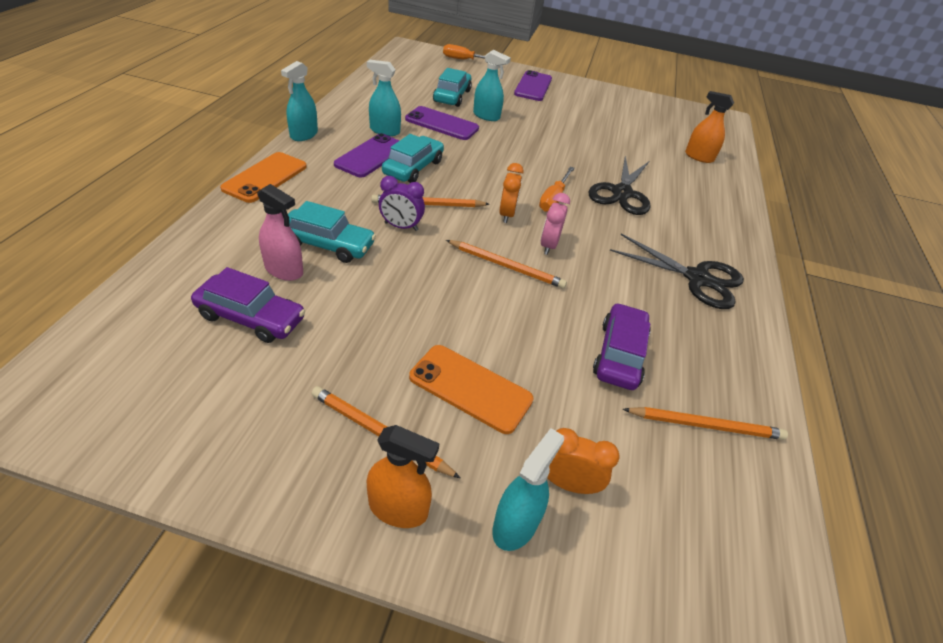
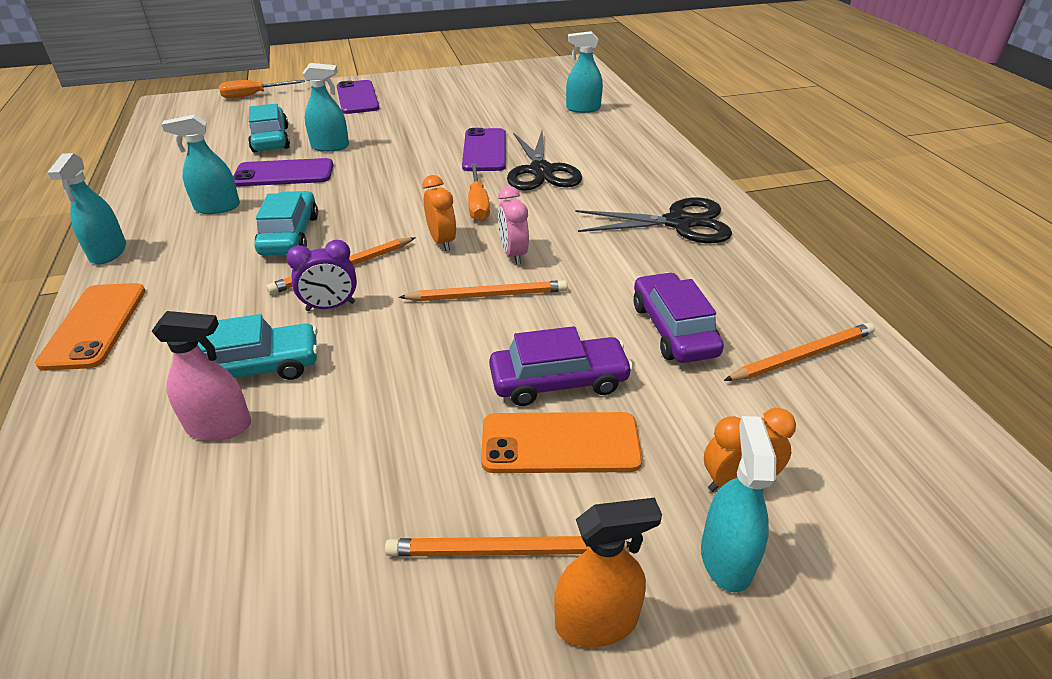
camera: 25 degrees left, 5 degrees down
purple car [191,267,305,343] -> purple car moved to [489,326,633,406]
purple phone [334,133,400,178] -> purple phone moved to [462,128,506,171]
orange spray bottle [685,91,734,163] -> turquoise spray bottle [566,31,603,113]

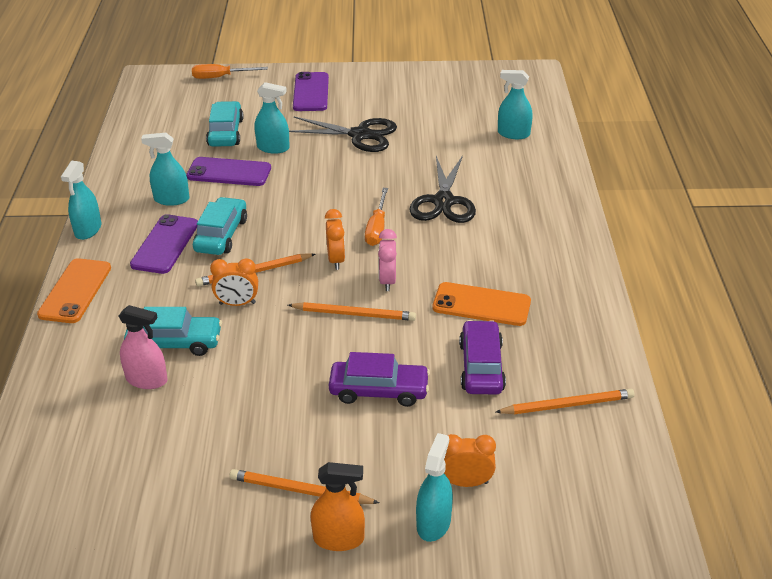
camera: 15 degrees right, 0 degrees up
purple clock [286,240,357,311] -> orange clock [210,258,258,306]
purple phone [462,128,506,171] -> purple phone moved to [130,214,198,274]
orange phone [481,412,642,473] -> orange phone moved to [433,282,531,326]
black scissors [576,198,732,243] -> black scissors moved to [289,117,397,152]

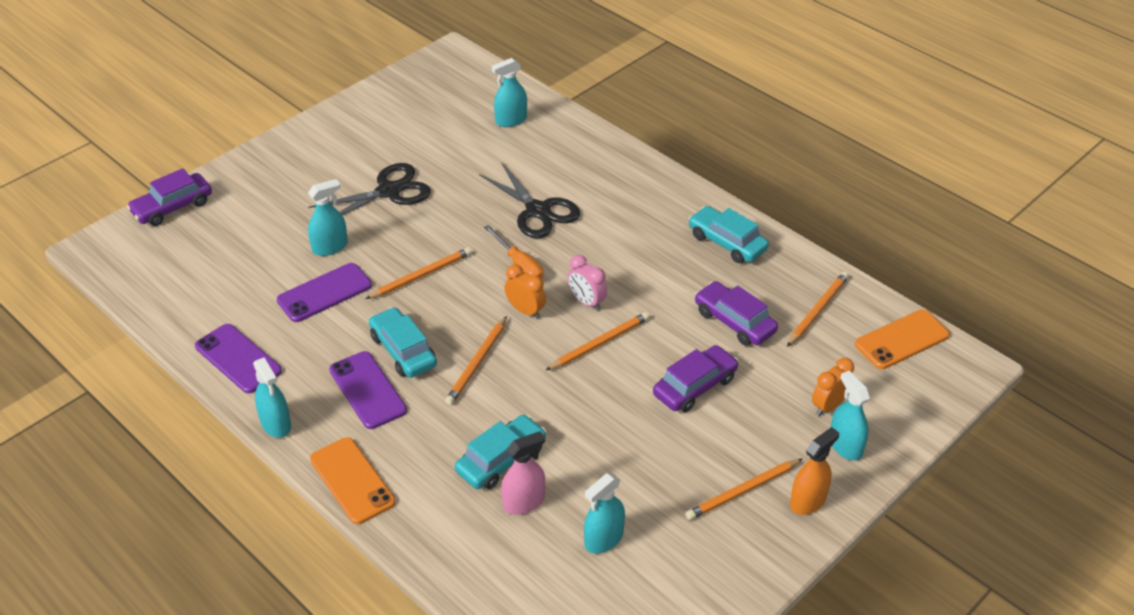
camera: 45 degrees left, 5 degrees up
turquoise spray bottle [141,133,189,206] -> turquoise spray bottle moved to [584,473,625,554]
orange screwdriver [192,64,268,79] -> purple car [127,168,212,226]
turquoise car [206,101,244,147] -> turquoise car moved to [688,206,769,263]
orange clock [210,258,258,306] -> none
purple phone [293,72,329,111] -> purple phone moved to [195,324,282,393]
orange phone [433,282,531,326] -> orange phone moved to [855,309,950,369]
none -> orange pencil [366,247,472,299]

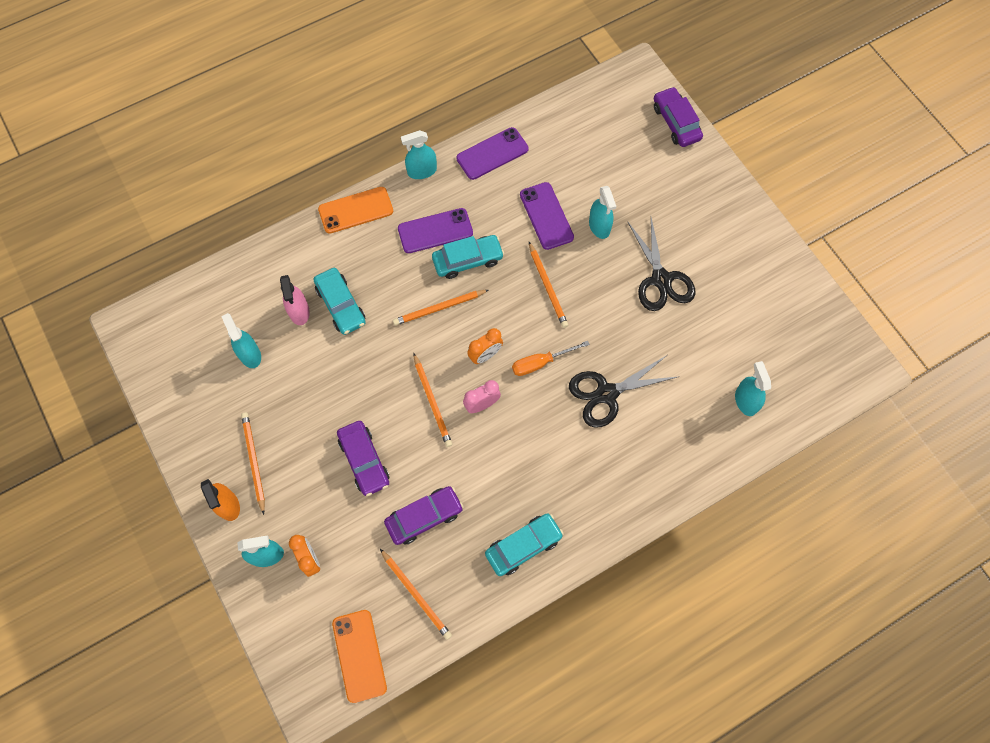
camera: 105 degrees right, 25 degrees up
orange pencil [445,316,507,405] -> orange pencil turned 60 degrees counterclockwise [393,290,488,326]

